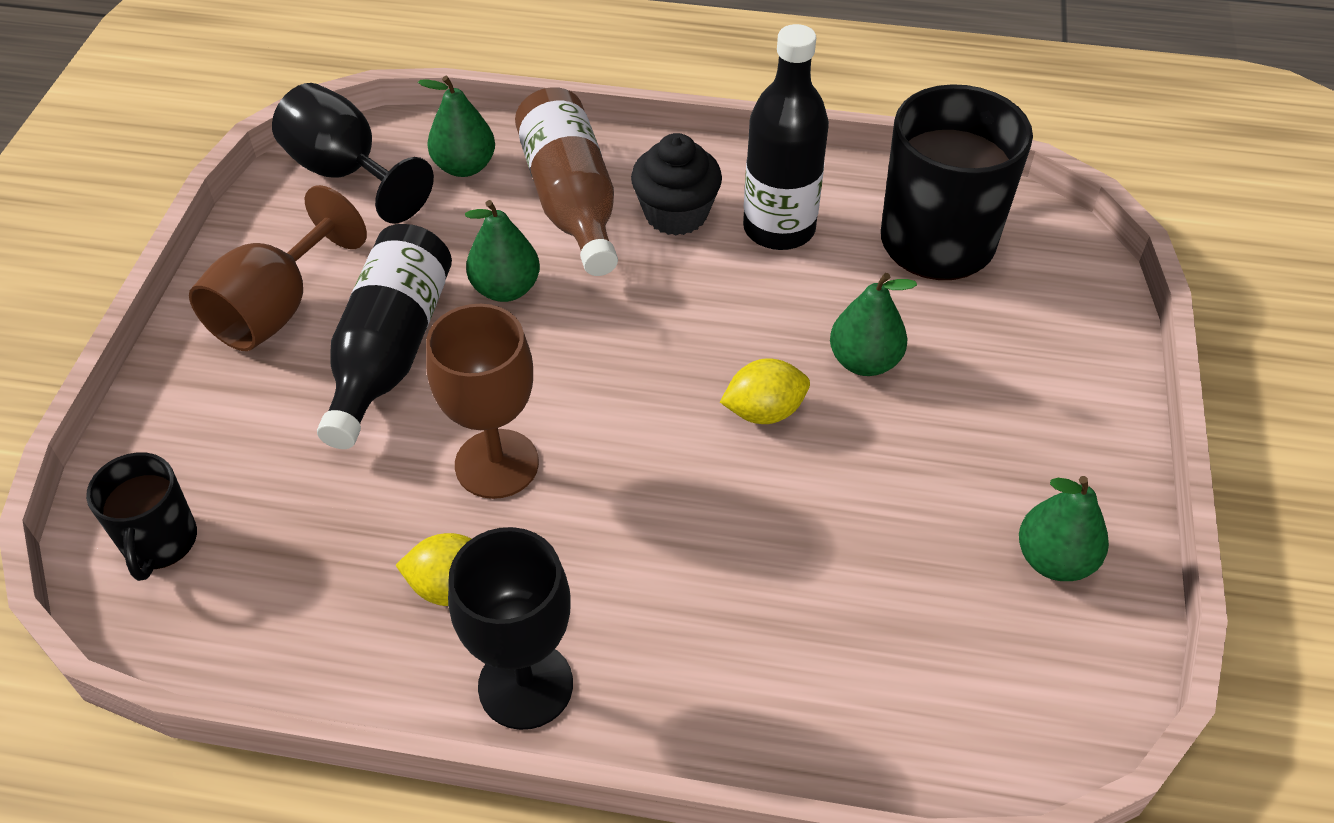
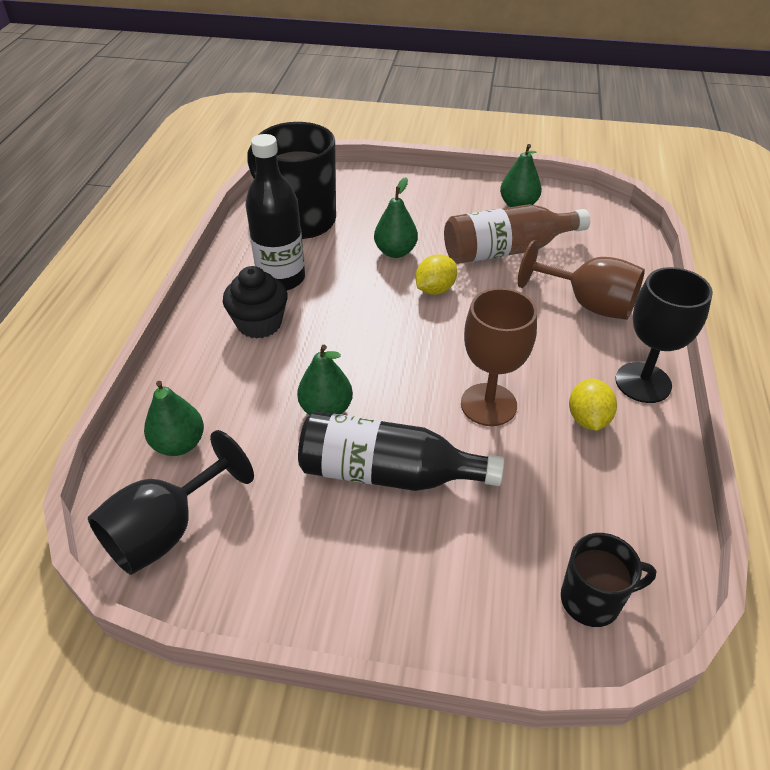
camera: 90 degrees left, 5 degrees down
brown goblet [189,185,367,351] -> brown goblet moved to [518,240,645,320]
brown bottle [515,87,618,276] -> brown bottle moved to [444,204,590,264]
yellow lemon [720,358,810,424] -> yellow lemon turned 60 degrees clockwise [416,254,457,295]

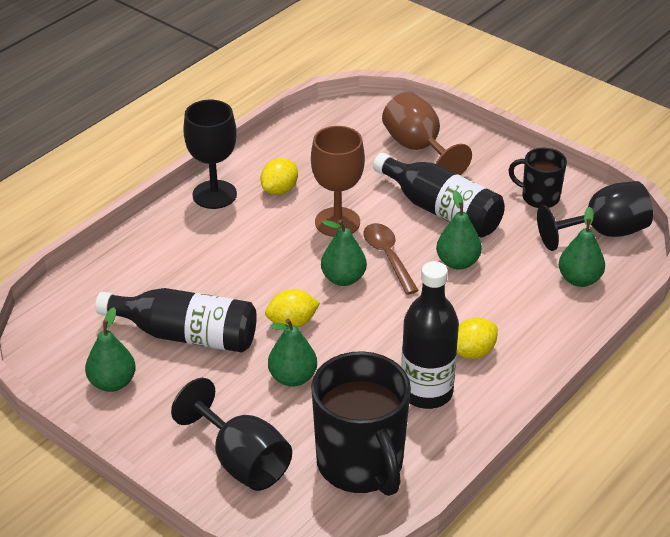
camera: 150 degrees left, 5 degrees down
black cupcake [223,266,288,339] -> yellow lemon [457,318,498,359]
brown bottle [444,204,590,264] -> black bottle [95,288,257,353]
brown goblet [518,240,645,320] -> brown goblet moved to [382,92,472,175]
black mug [561,533,657,627] -> black mug moved to [509,148,567,208]
none -> black goblet [171,378,292,491]
none -> green pear [321,220,367,286]
none -> brown spoon [363,223,419,295]

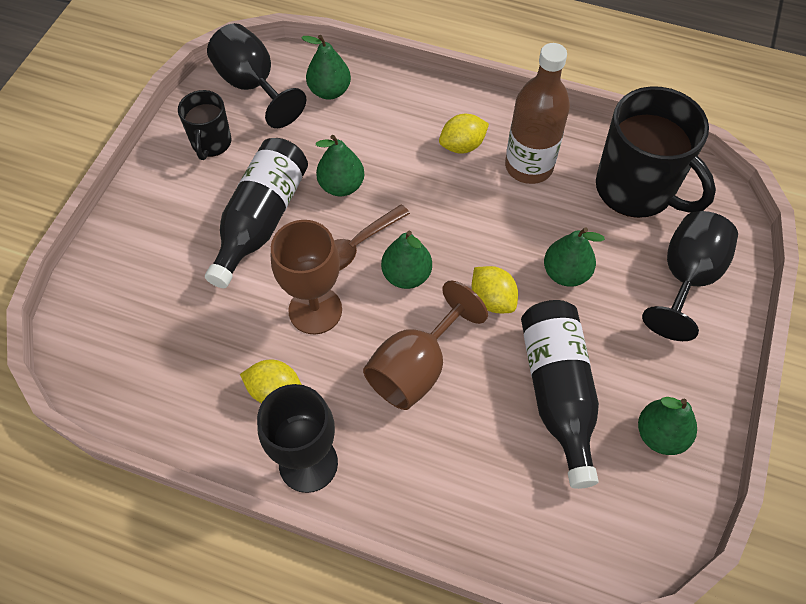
camera: 110 degrees left, 20 degrees up
black mug [311,351,411,496] -> black mug turned 90 degrees clockwise [596,86,716,218]
brown goblet [382,92,472,175] -> brown goblet moved to [363,280,488,410]
black bottle [401,261,459,409] -> brown bottle [505,43,570,184]
yellow lemon [457,318,498,359] -> yellow lemon turned 60 degrees counterclockwise [439,114,489,153]

